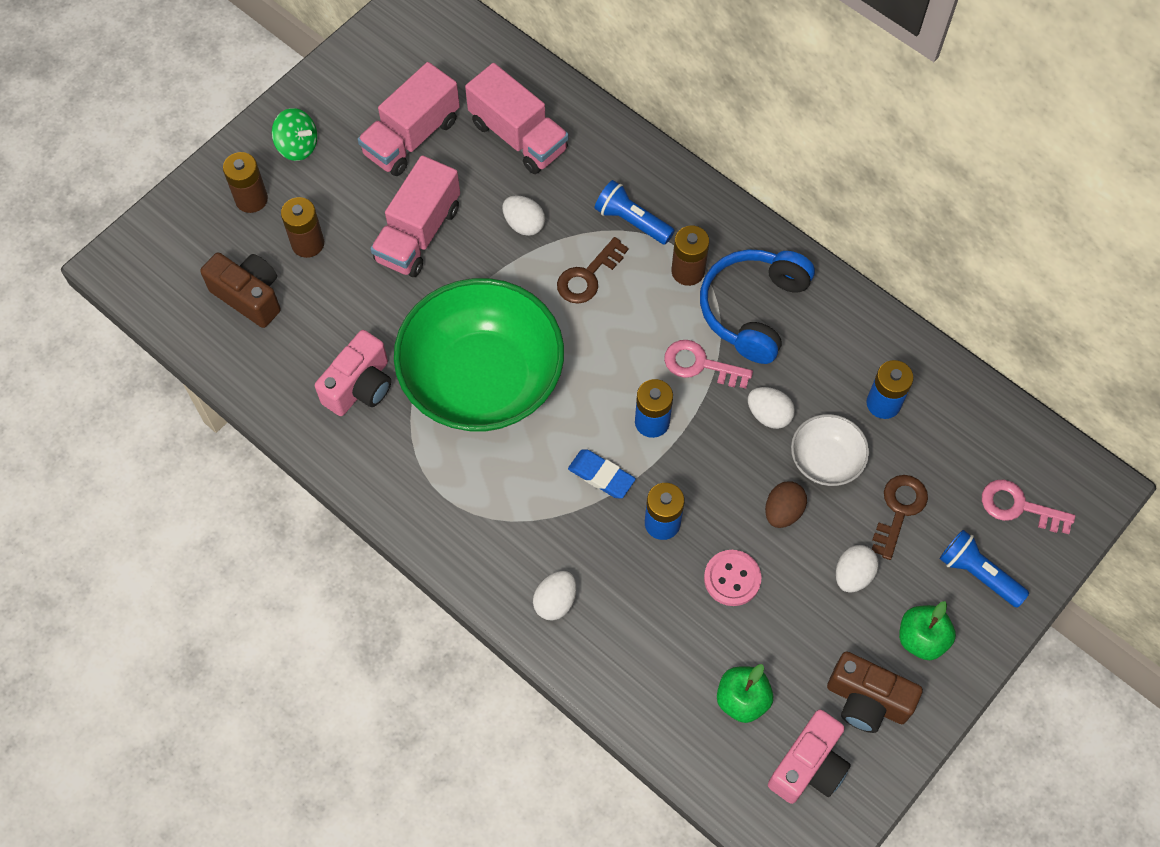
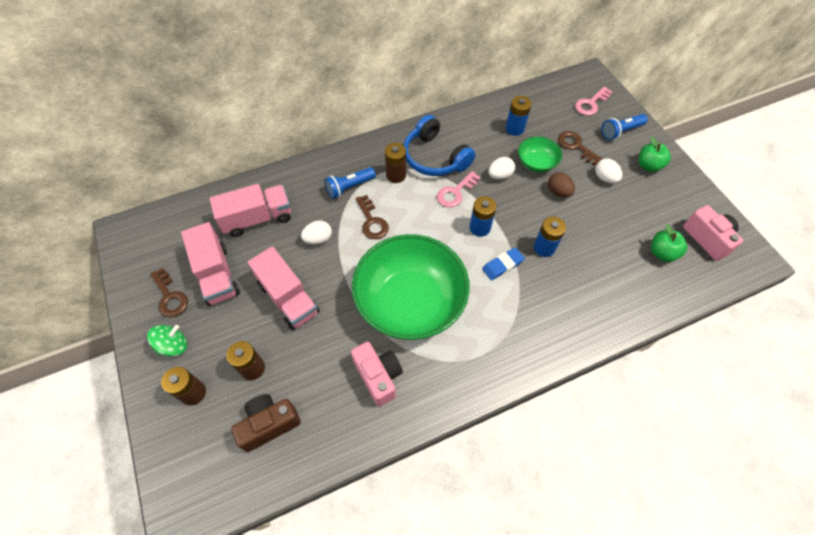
camera: 65 degrees left, 5 degrees down
white egg [533,571,576,621] -> none
pink button [704,550,762,606] -> none
white bowl [791,414,869,486] -> green bowl [518,136,562,173]
brown camera [827,652,923,733] -> none
none -> brown key [150,268,188,317]

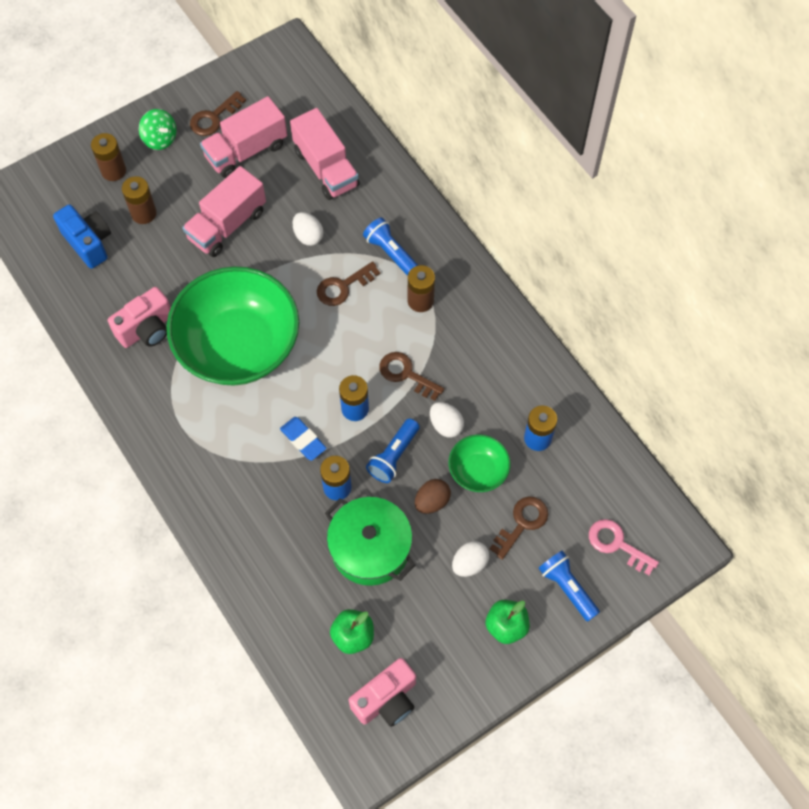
camera: 80 degrees right, 5 degrees up
brown camera [231,394,301,452] -> blue camera [53,204,111,269]
blue headphones [404,115,475,176] -> none
pink key [437,171,481,207] -> brown key [379,352,444,401]
none -> green pot [325,497,415,586]
none -> blue flashlight [366,418,420,483]

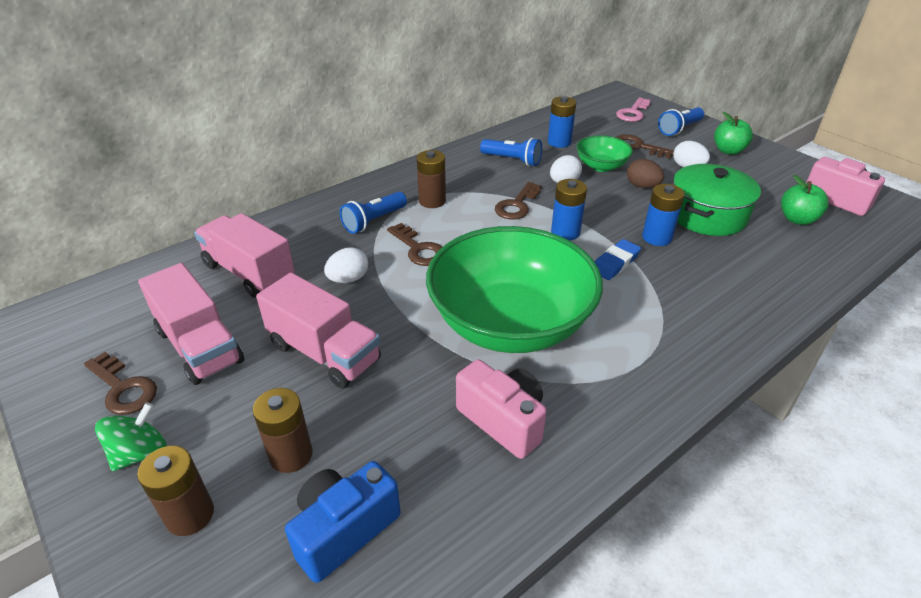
camera: 95 degrees left, 25 degrees down
pink truck [290,108,360,200] -> pink truck turned 105 degrees counterclockwise [194,213,295,298]
blue flashlight [366,418,420,483] -> blue flashlight moved to [480,138,542,166]

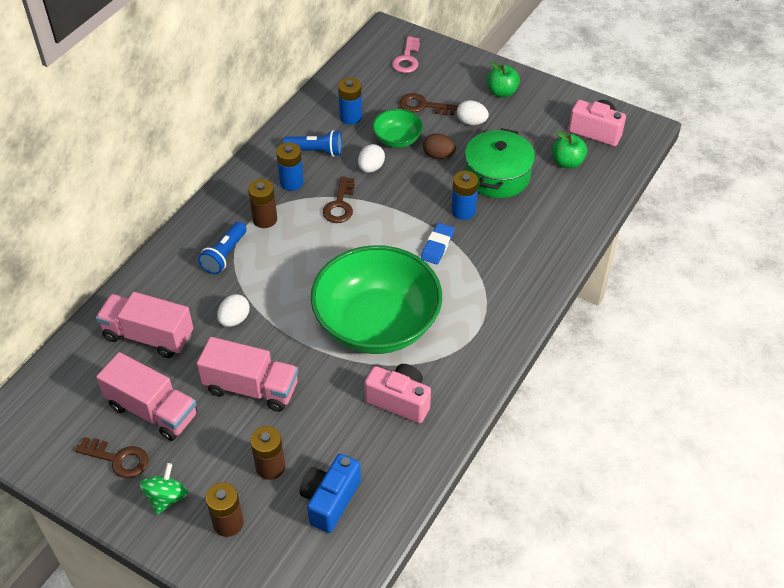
camera: 20 degrees left, 10 degrees up
brown key [387,223,442,266] -> none
blue battery [551,179,587,241] -> blue battery moved to [276,142,304,191]
blue flashlight [658,107,704,136] -> none

